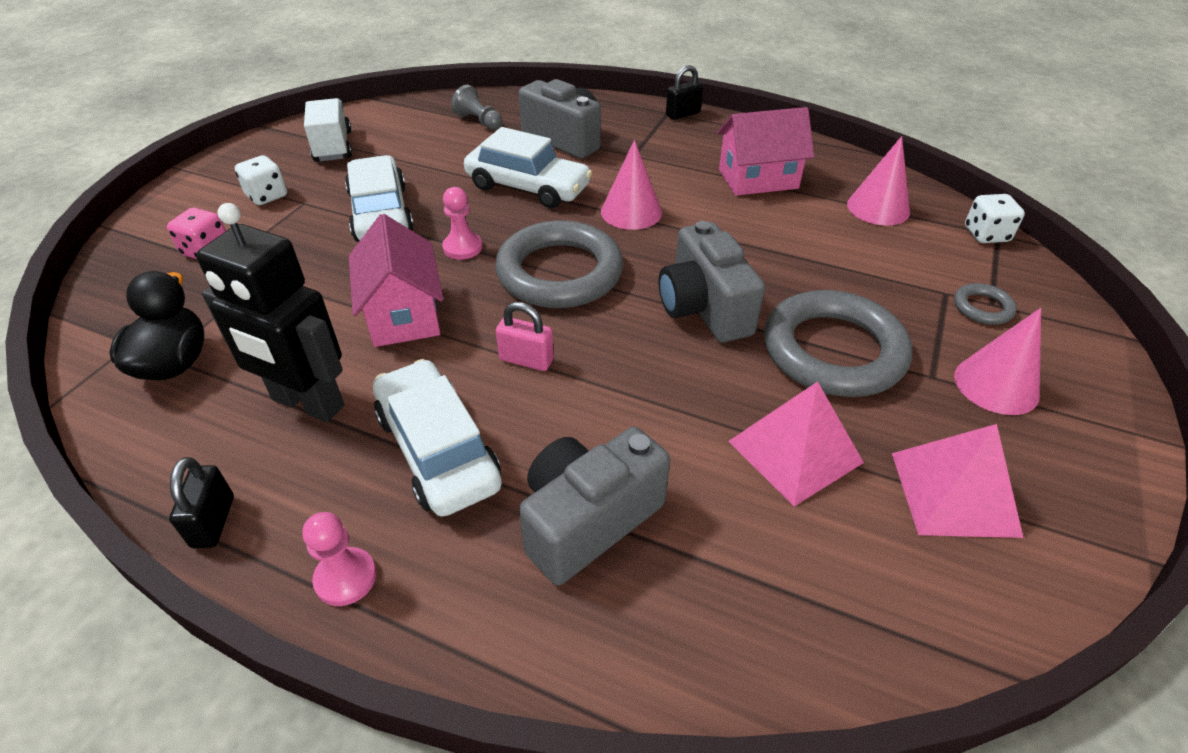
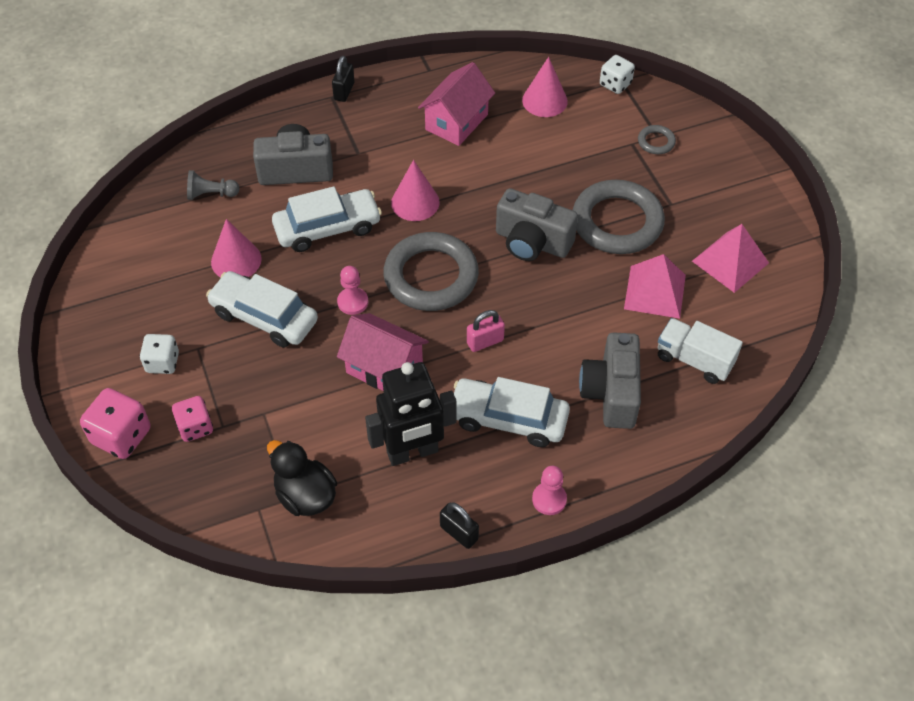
camera: 45 degrees left, 10 degrees up
white truck [304,98,352,162] -> white truck moved to [658,318,743,384]
pink cone [954,308,1041,415] -> pink cone moved to [211,219,262,277]
none -> pink dice [80,388,151,459]

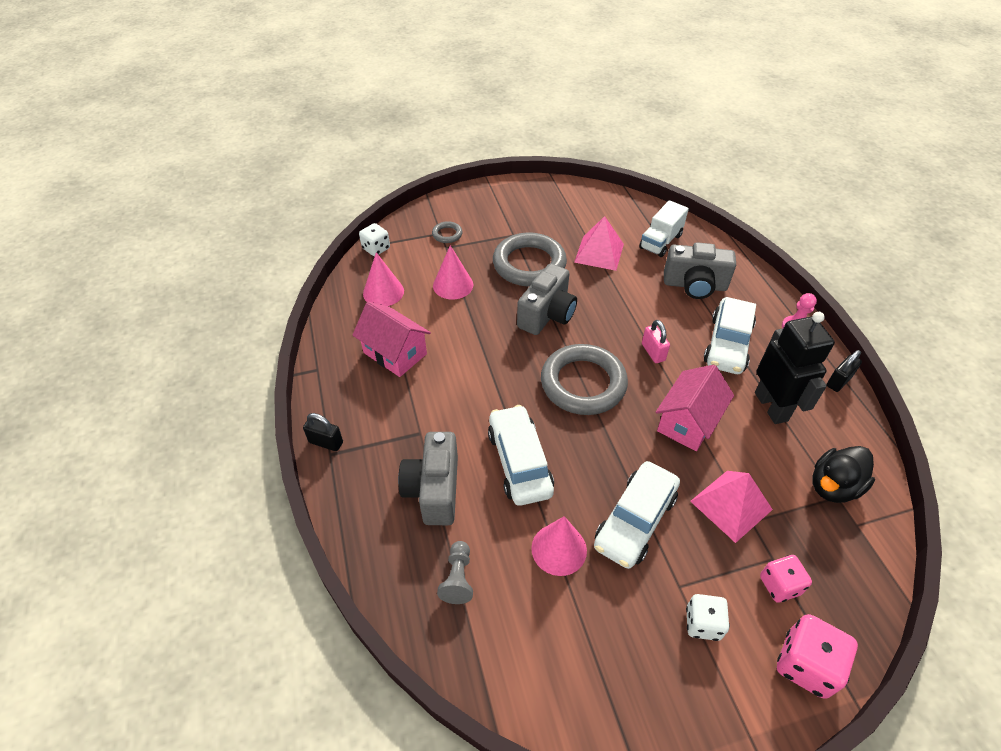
camera: 85 degrees left, 5 degrees down
pink pawn [337,266,368,315] -> none
pink cone [391,160,440,221] -> pink cone moved to [433,245,473,299]
pink pyramid [692,224,769,293] -> pink pyramid moved to [690,471,773,543]

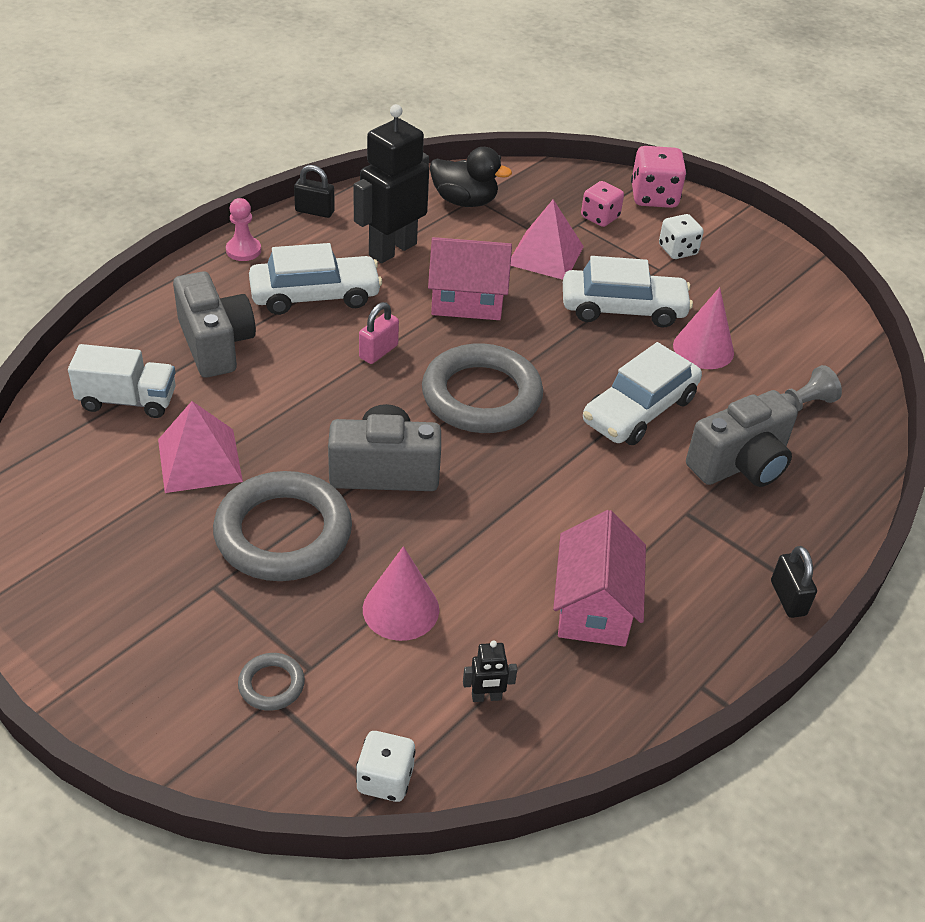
camera: 125 degrees left, 5 degrees down
pink cone [363,252,404,306] -> black robot [463,640,517,702]

